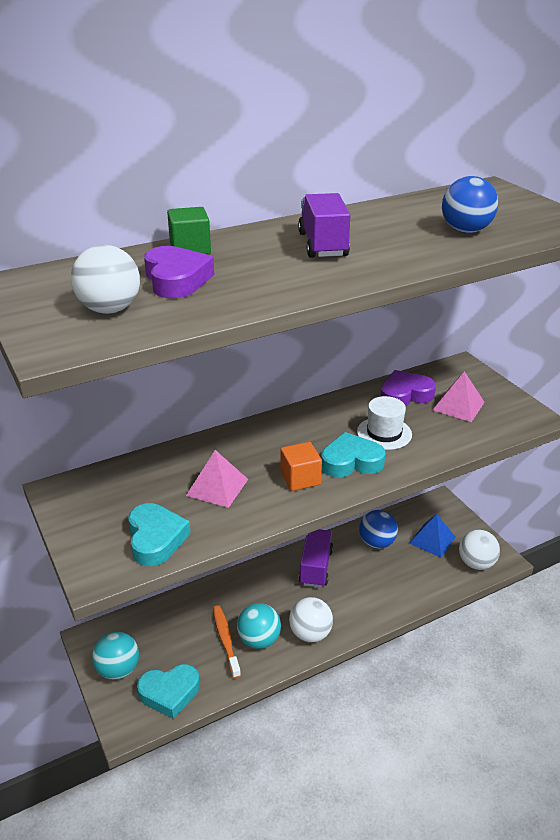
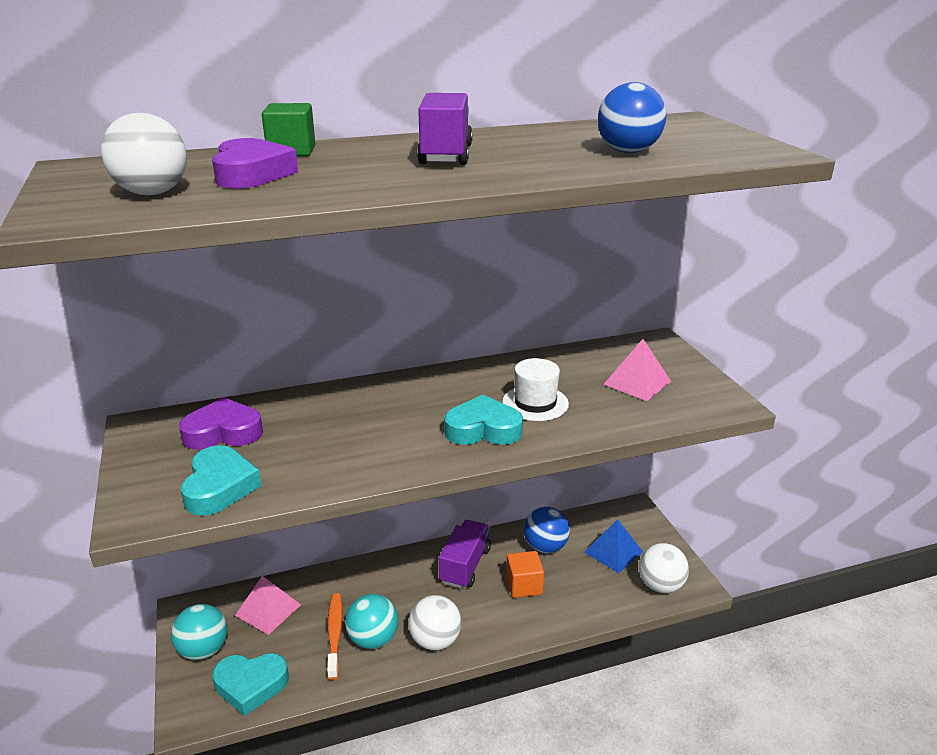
camera: 10 degrees right, 5 degrees down
pink pyramid [186,450,248,508] -> pink pyramid moved to [235,576,301,635]
orange cube [281,442,322,491] -> orange cube moved to [506,551,544,598]
purple heart [380,370,436,407] -> purple heart moved to [179,397,263,450]

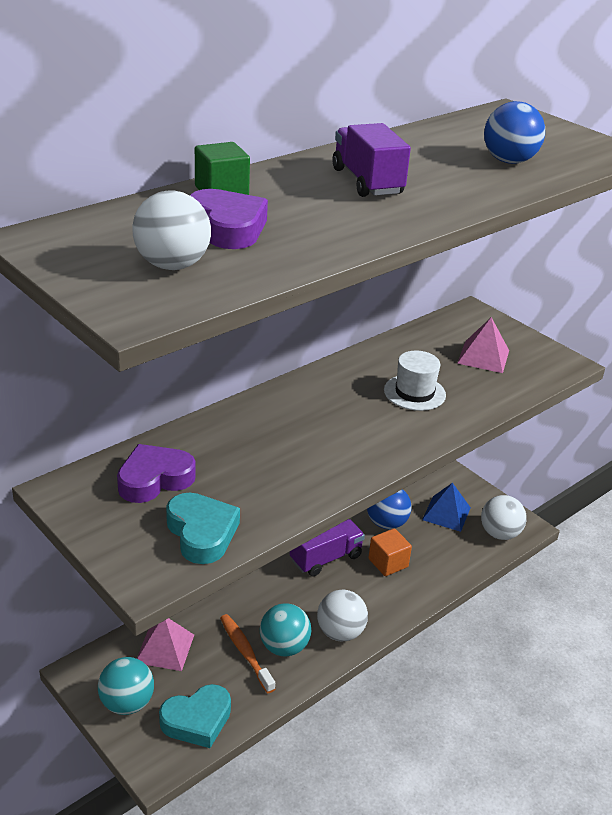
camera: 25 degrees left, 5 degrees up
purple truck [439,520,491,589] -> purple truck turned 60 degrees clockwise [290,519,365,577]
turquoise heart [444,394,523,445] -> none

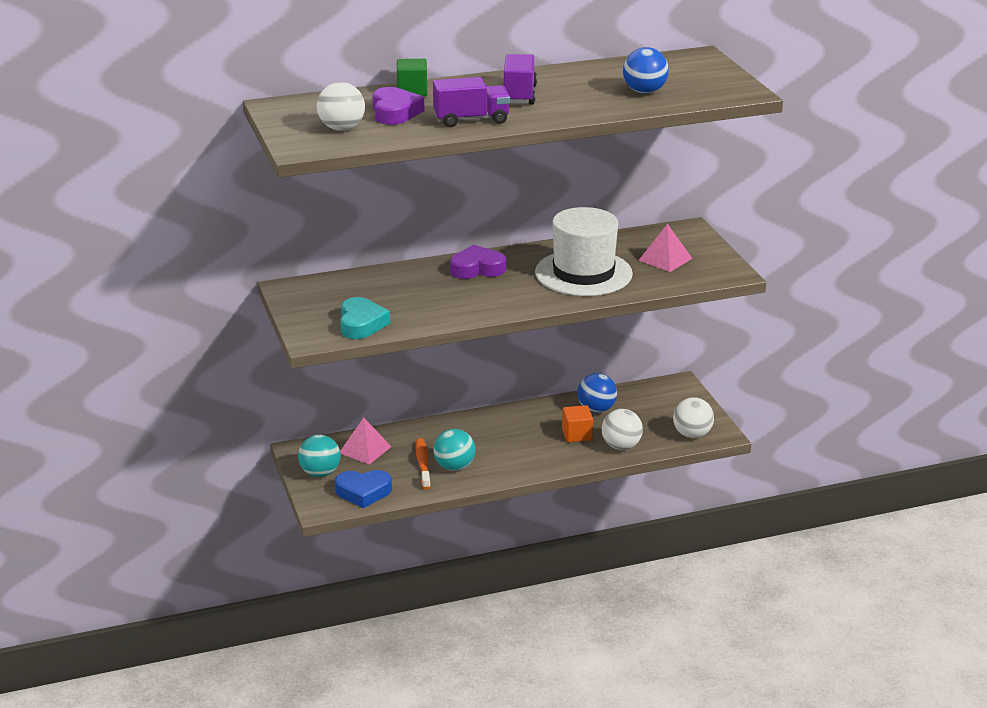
camera: 25 degrees right, 5 degrees down
purple heart [117,444,196,503] -> purple heart moved to [450,245,506,279]
turquoise heart [159,684,231,748] -> blue heart [335,470,392,508]
purple truck [290,519,365,577] -> purple truck moved to [433,77,510,127]
white ball [317,590,368,641] -> white ball moved to [602,409,643,450]
white hat [384,351,446,411] -> white hat [535,207,633,296], size x1.91
blue pyramid [422,483,471,532] -> none

